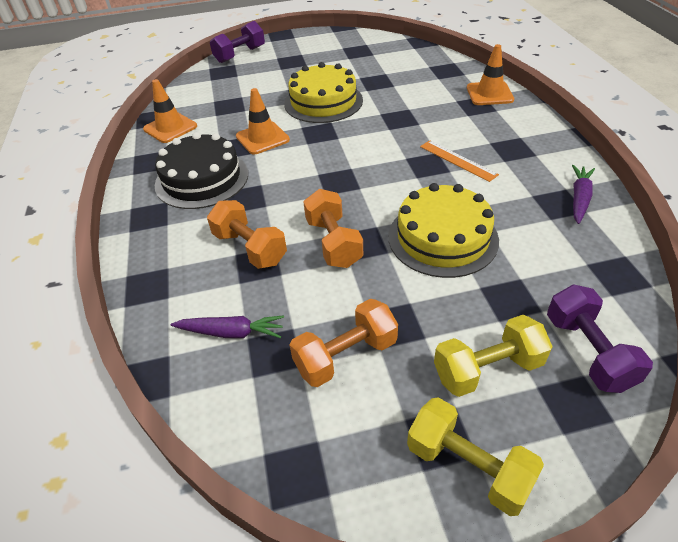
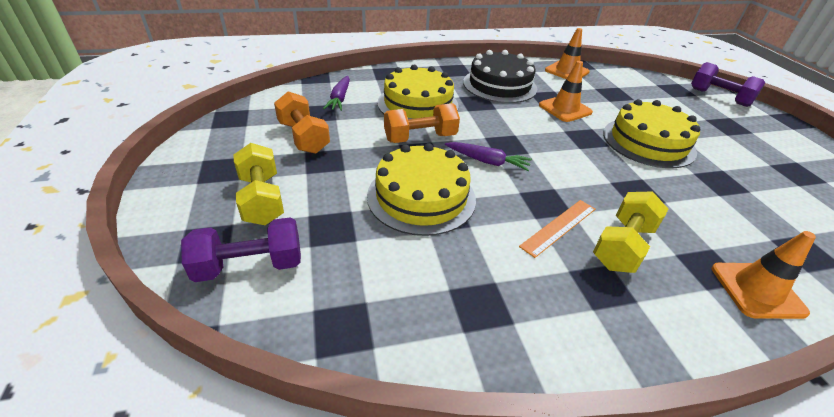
camera: 85 degrees right, 5 degrees down
orange dumbbell [207,200,287,269] -> yellow cake [377,65,459,119]
yellow dumbbell [407,397,544,516] -> yellow dumbbell moved to [593,191,668,273]
purple carrot [572,165,595,224] -> purple carrot moved to [445,142,532,171]

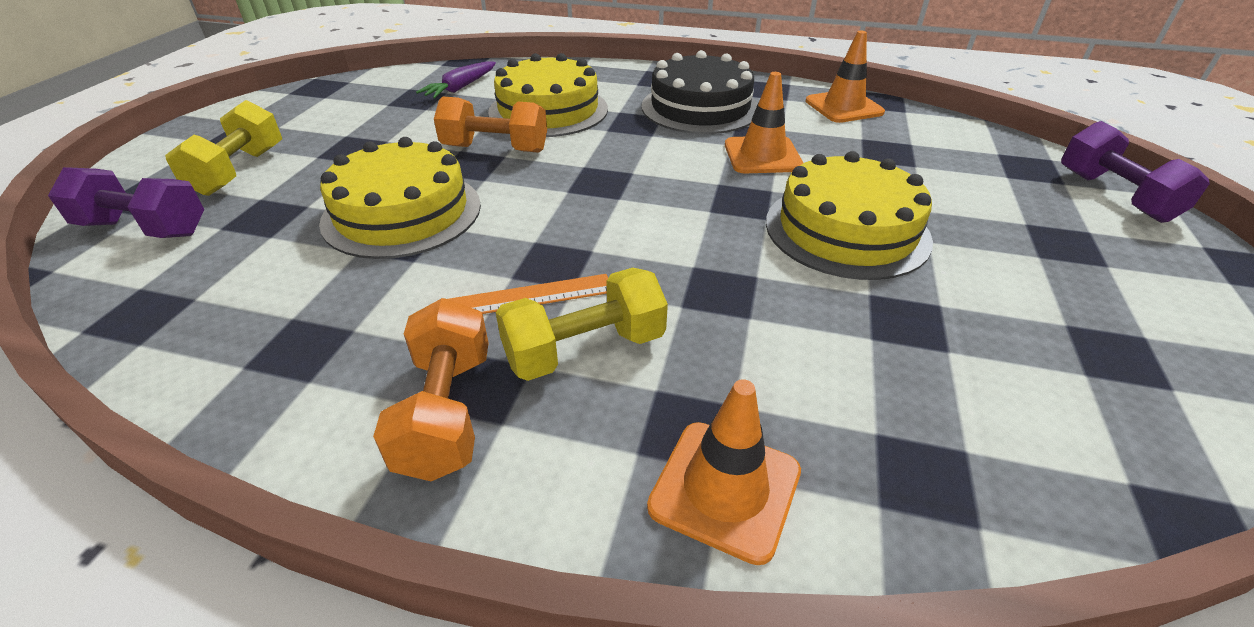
camera: 30 degrees right, 0 degrees up
orange dumbbell [274,91,330,154] -> orange dumbbell moved to [373,298,489,481]
purple carrot [445,142,532,171] -> none

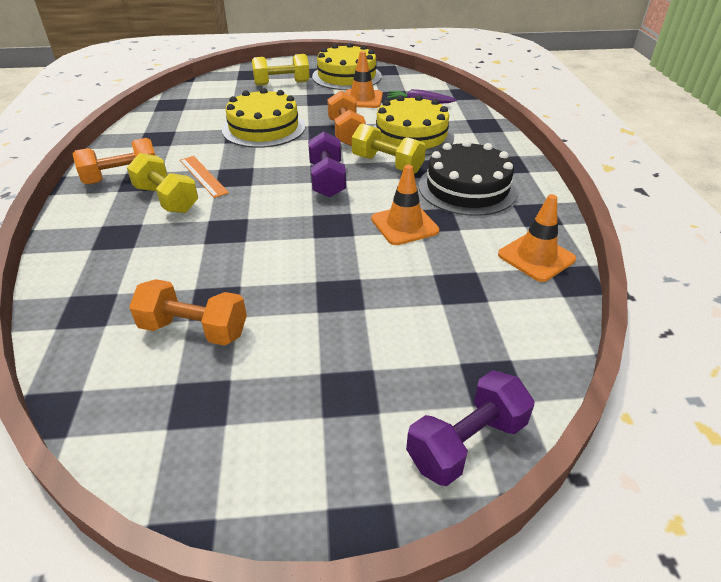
camera: 70 degrees right, 0 degrees up
purple dumbbell [48,167,204,238] -> purple dumbbell moved to [308,131,346,198]
orange traffic cone [647,379,801,565] -> orange traffic cone moved to [345,51,383,108]
yellow cake [766,151,933,280] -> yellow cake moved to [312,43,382,90]
none -> orange dumbbell [129,279,247,346]
none -> yellow dumbbell [352,123,426,174]

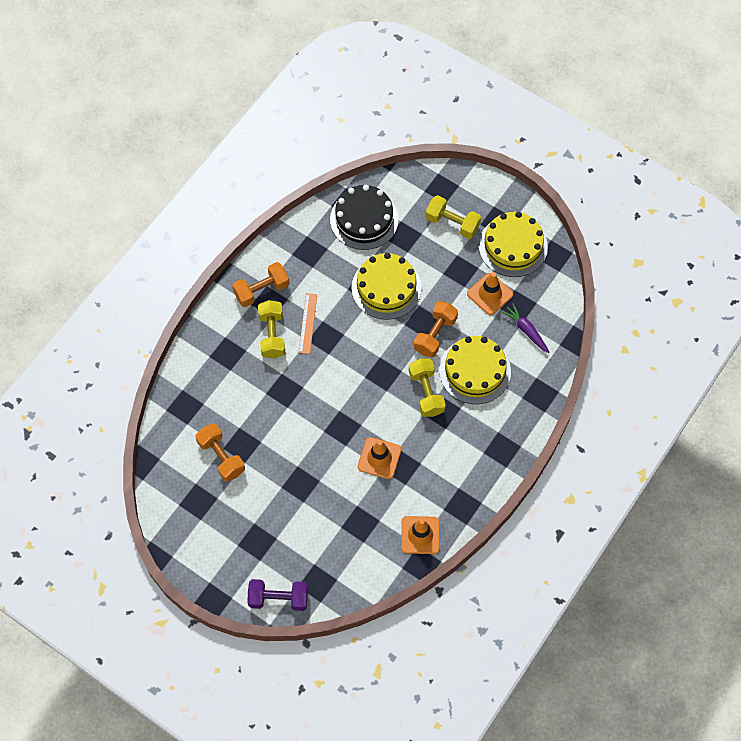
camera: 40 degrees right, 25 degrees up
orange dumbbell [73,138,155,185] -> orange dumbbell turned 45 degrees counterclockwise [232,262,289,307]
purple dumbbell [308,131,346,198] -> none
black cake [419,140,518,216] -> black cake moved to [330,185,399,250]

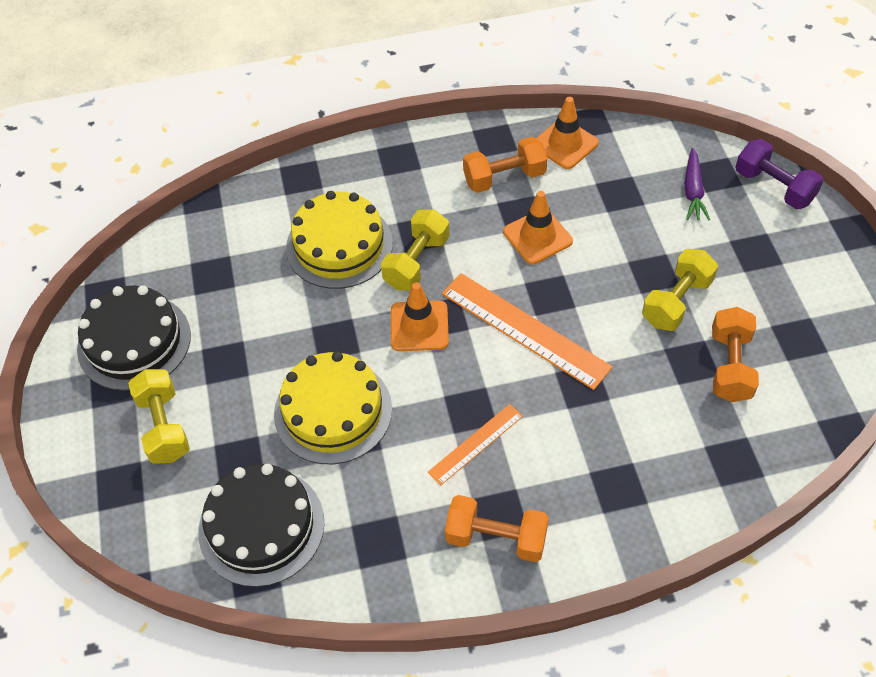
camera: 135 degrees left, 10 degrees down
yellow dumbbell [258,300,285,359] -> yellow dumbbell moved to [642,249,718,331]
orange dumbbell [414,301,458,357] -> orange dumbbell moved to [463,137,547,193]
orange traffic cone [467,272,513,315] -> orange traffic cone moved to [391,282,449,351]
yellow cake [479,212,548,277] -> black cake [77,285,191,391]
purple carrot [502,303,550,353] -> purple carrot moved to [685,148,710,221]
none -> orange ruler [442,273,613,390]

